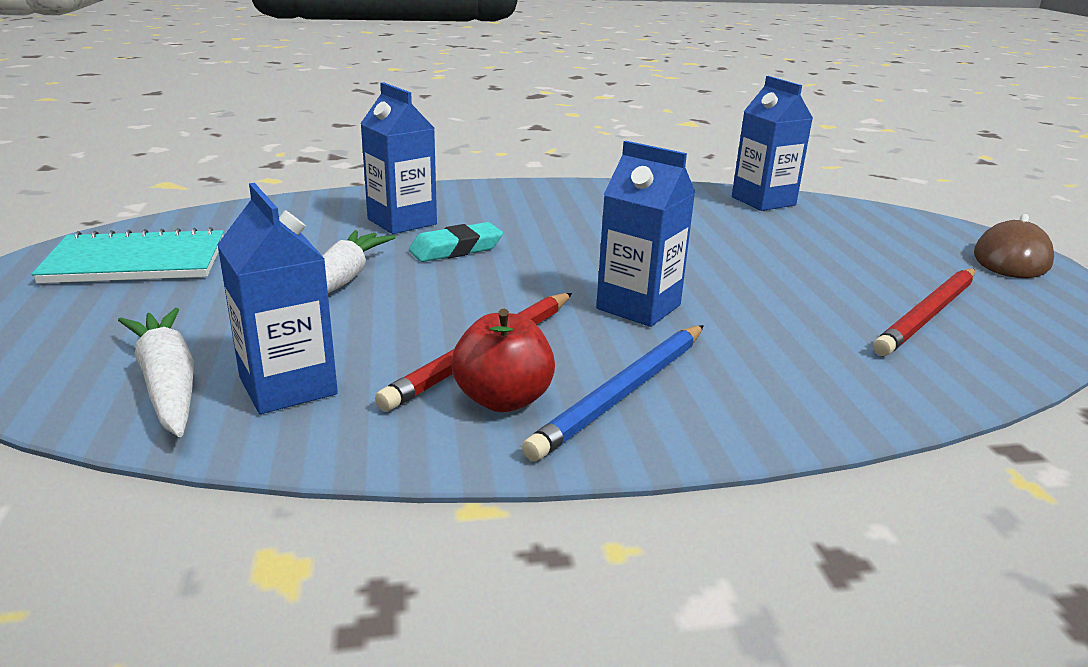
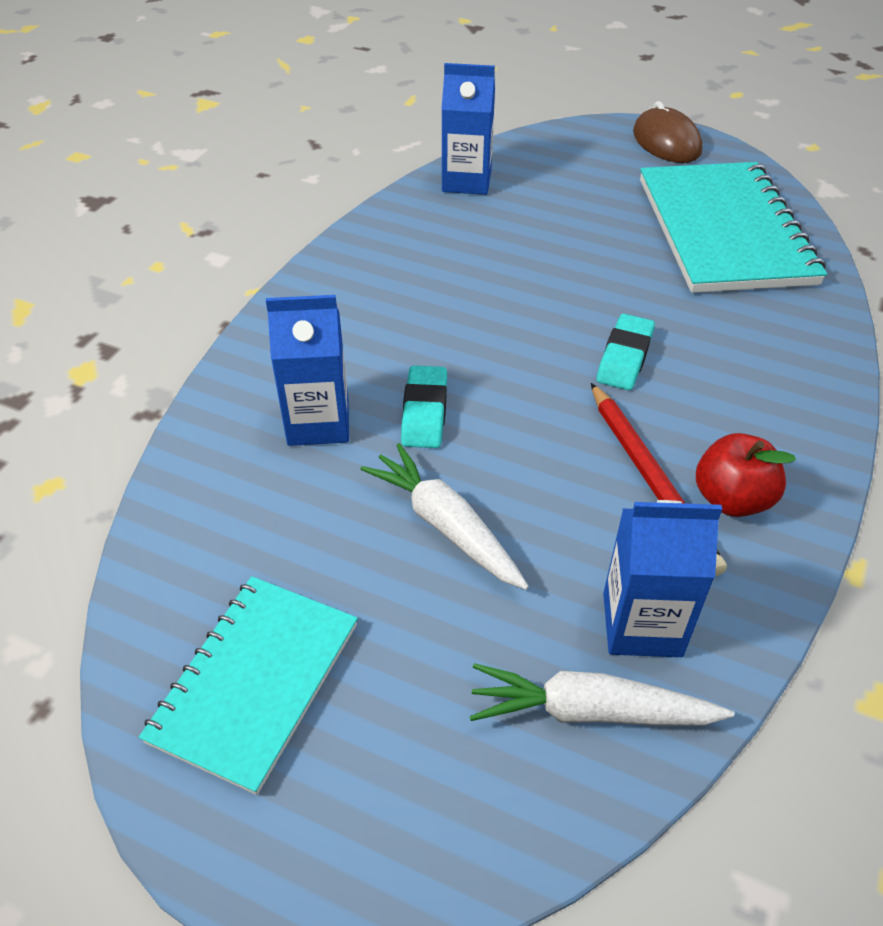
camera: 55 degrees left, 20 degrees up
blue pencil [522,325,704,461] -> none
blue carton [596,141,695,327] -> turquoise eraser [597,314,655,390]
red pencil [873,268,975,356] -> turquoise notebook [640,162,827,293]

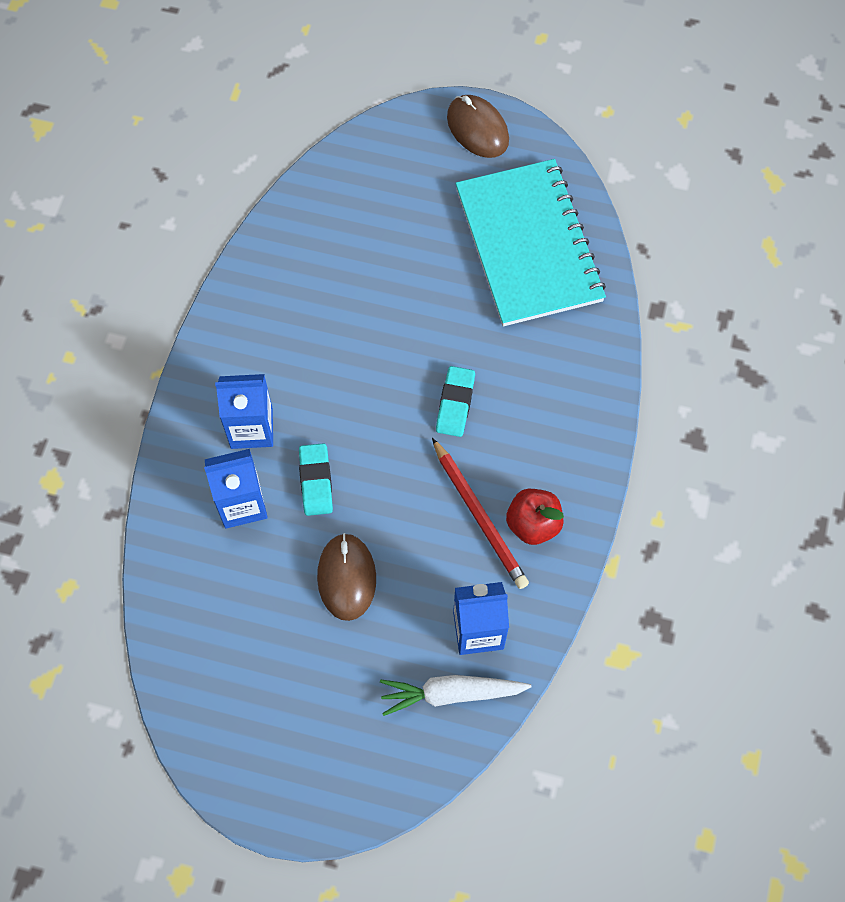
camera: 10 degrees left, 20 degrees up
turquoise notebook [139,576,358,795] -> none
white carrot [360,443,529,590] -> brown mouse [317,533,376,621]
blue carton [442,63,495,195] -> blue carton moved to [215,374,273,449]

